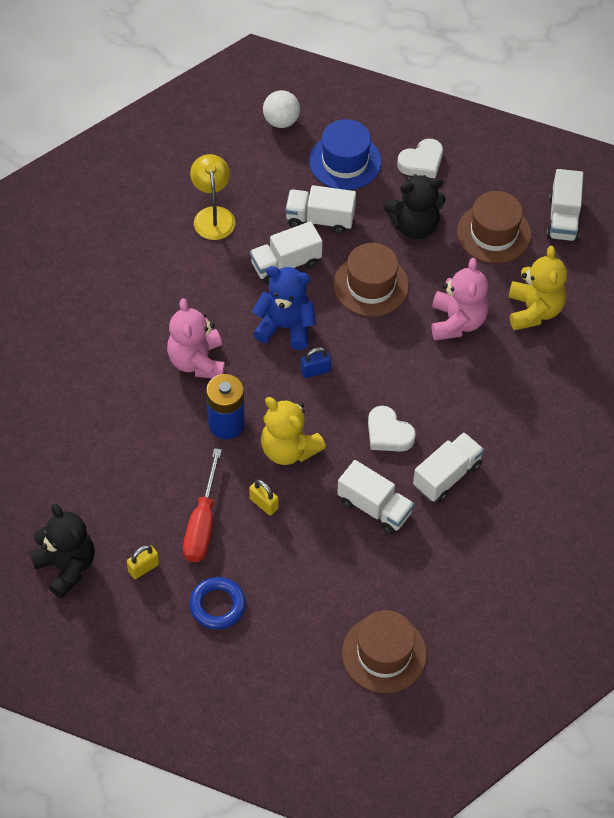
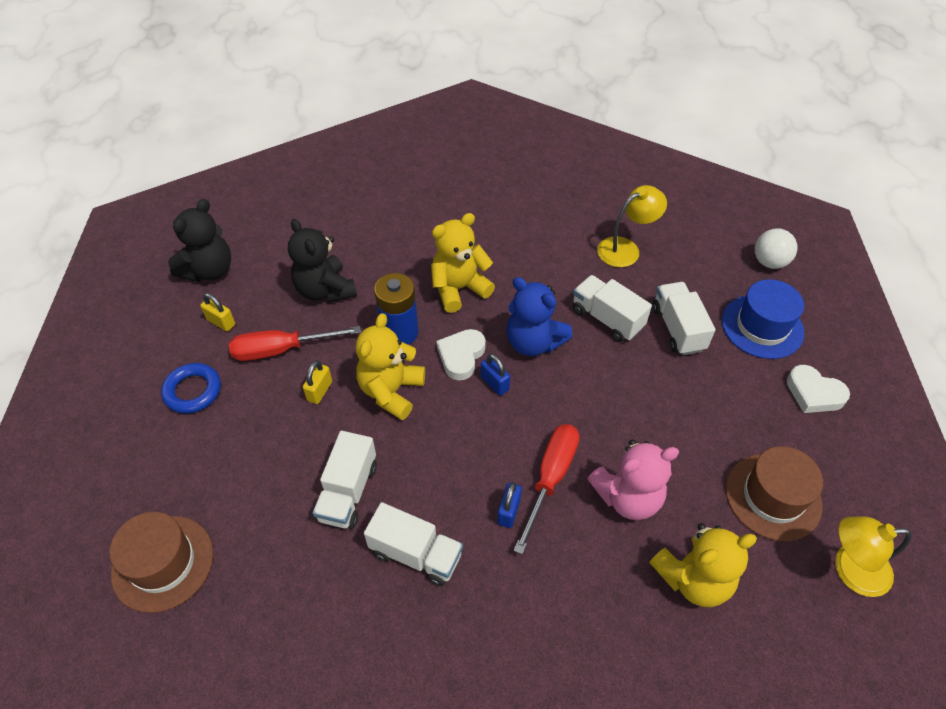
camera: 70 degrees right, 5 degrees down
pink teddy bear [167,298,225,378] -> yellow teddy bear [431,213,495,313]
blue teddy bear [252,266,316,350] -> blue teddy bear turned 135 degrees clockwise [507,277,573,356]
brown hat [334,243,409,317] -> none
white heart [368,406,416,452] -> white heart moved to [437,329,486,381]
black teddy bear [384,174,445,239] -> black teddy bear moved to [288,219,357,302]
white truck [546,169,583,242] -> yellow lamp [835,517,912,597]
none -> blue padlock [497,482,522,528]
none -> red screwdriver [513,424,579,554]

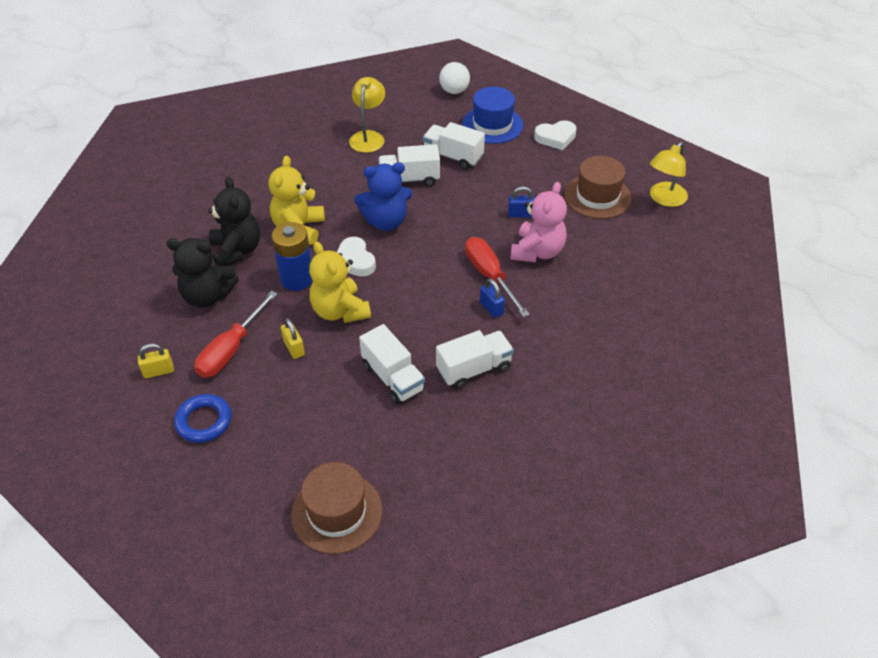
camera: 50 degrees left, 5 degrees down
black teddy bear [168,199,231,282] -> black teddy bear moved to [208,177,260,266]
blue padlock [481,354,510,396] -> blue padlock moved to [508,186,535,218]
yellow teddy bear [649,523,757,607] -> none

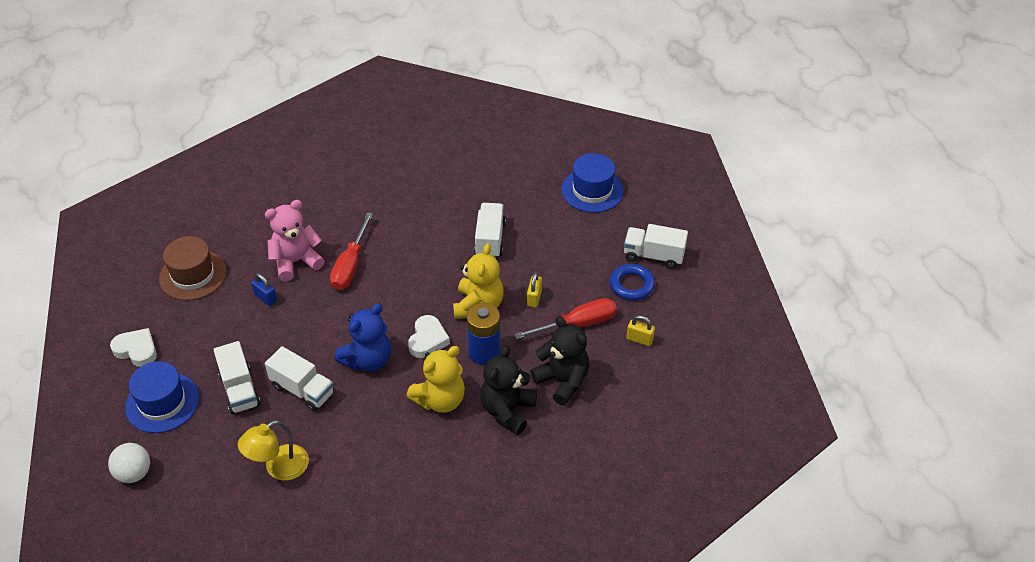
camera: 140 degrees left, 0 degrees up
brown hat [291,462,382,554] -> blue hat [561,153,624,213]
blue teddy bear [355,162,413,231] -> blue teddy bear turned 105 degrees clockwise [334,304,391,371]
white truck [436,330,514,389] -> white truck moved to [624,224,688,269]
blue padlock [480,278,505,318] -> none
yellow lamp [650,142,688,207] -> none

